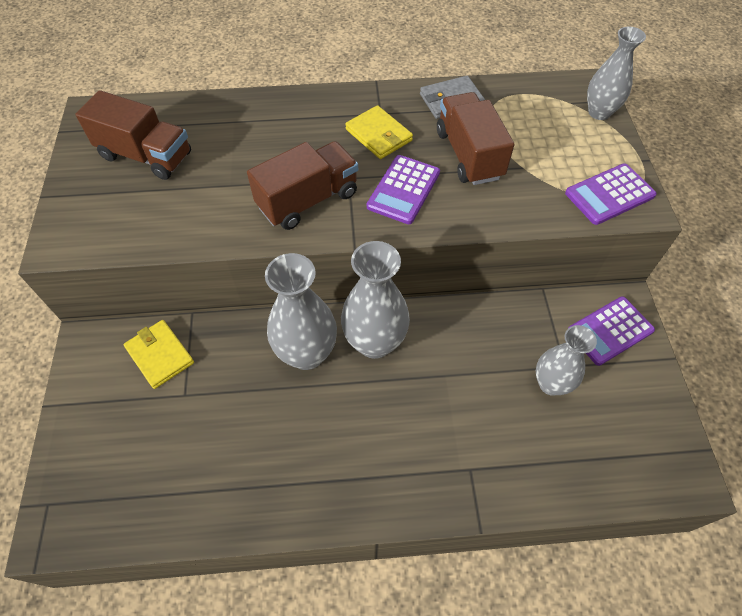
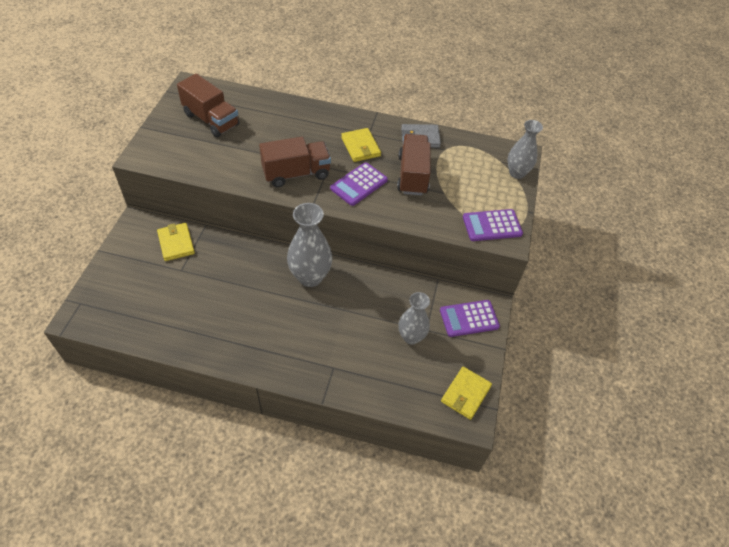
camera: 15 degrees right, 5 degrees down
grey vase [265,253,337,370] -> none
none -> yellow wallet [441,366,492,420]

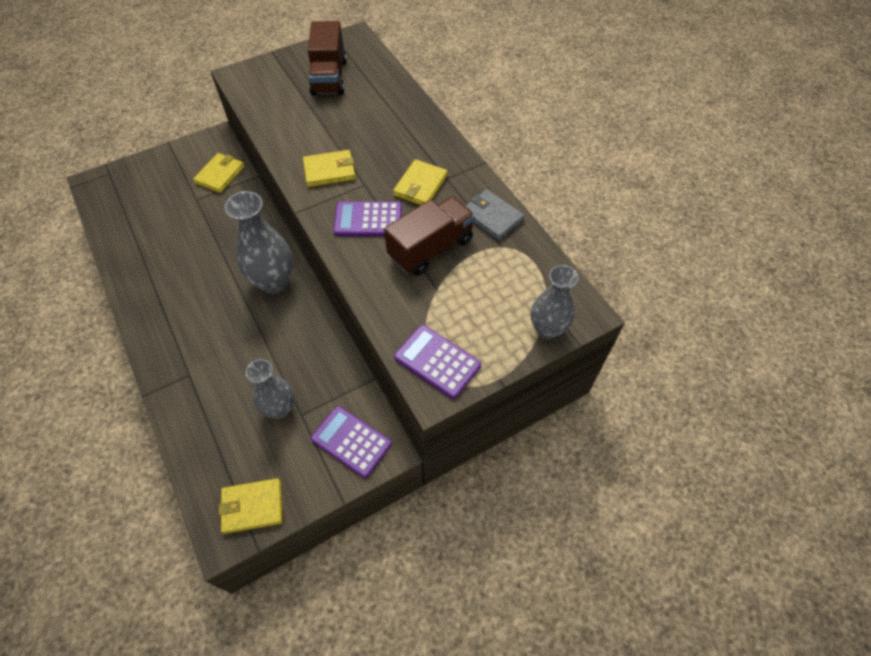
camera: 50 degrees right, 5 degrees up
brown truck [259,137,331,187] -> yellow wallet [303,150,356,187]

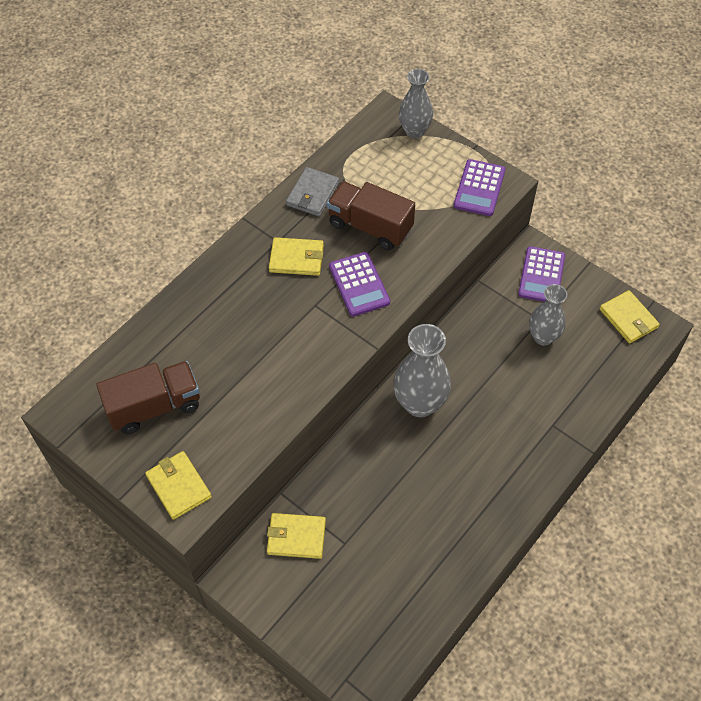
camera: 110 degrees left, 0 degrees up
yellow wallet [303,150,356,187] -> yellow wallet moved to [145,451,212,520]

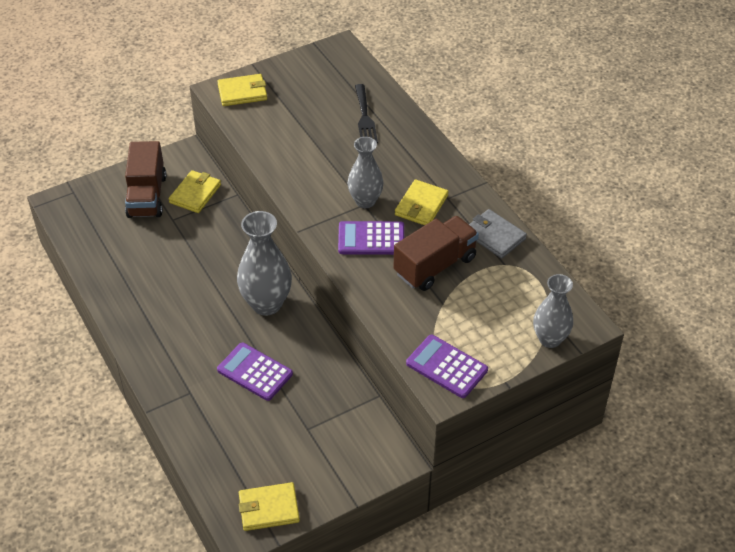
camera: 110 degrees right, 10 degrees down
brown truck [97,361,200,434] -> brown truck moved to [125,141,166,218]
purple calculator [518,246,565,302] -> purple calculator moved to [217,343,293,401]
grey vase [529,284,567,346] -> grey vase moved to [348,137,383,208]
none -> black fork [355,84,378,143]

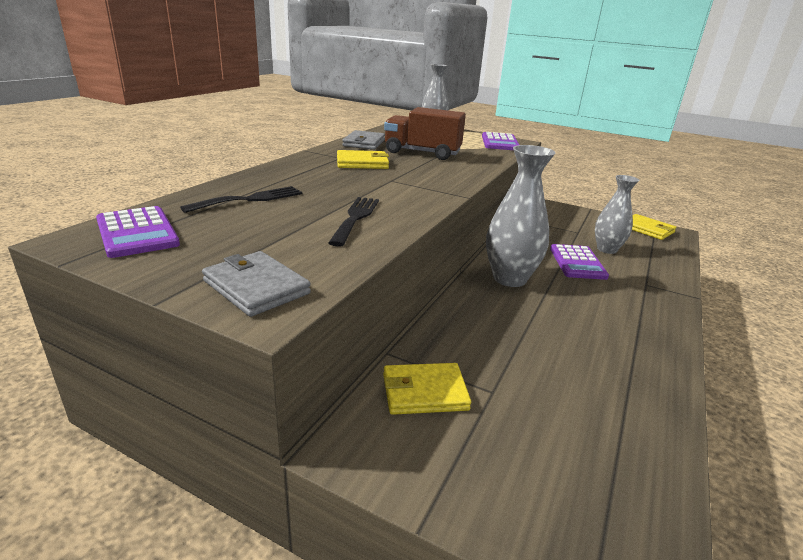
camera: 125 degrees left, 20 degrees down
brown truck [125,141,166,218] -> none
yellow wallet [217,74,267,106] -> grey wallet [202,251,311,317]
purple calculator [338,221,404,255] -> purple calculator moved to [96,206,180,258]
grey vase [348,137,383,208] -> grey vase moved to [595,175,639,254]
none -> black fork [328,197,379,247]

